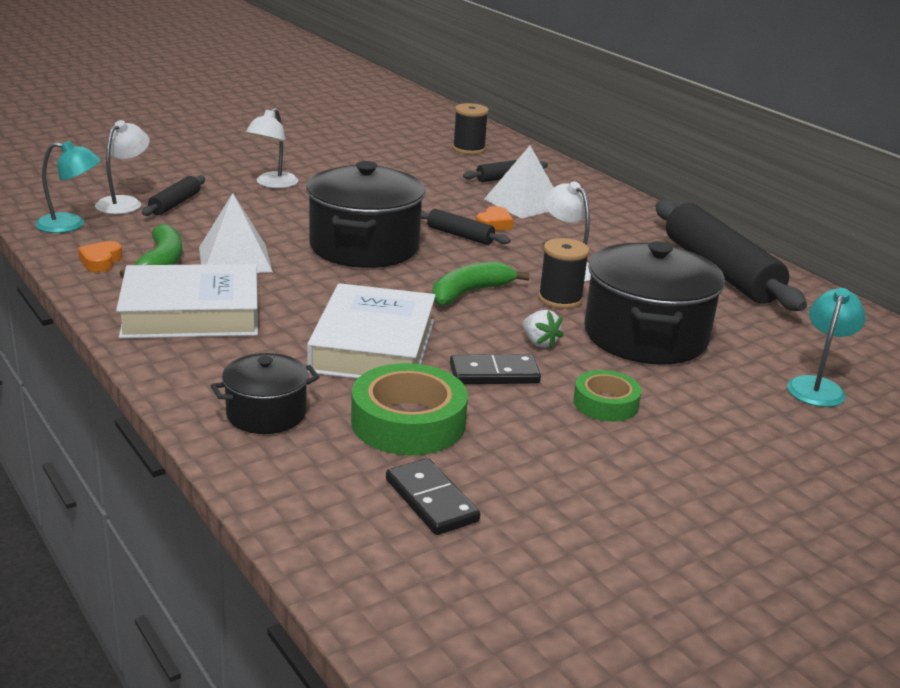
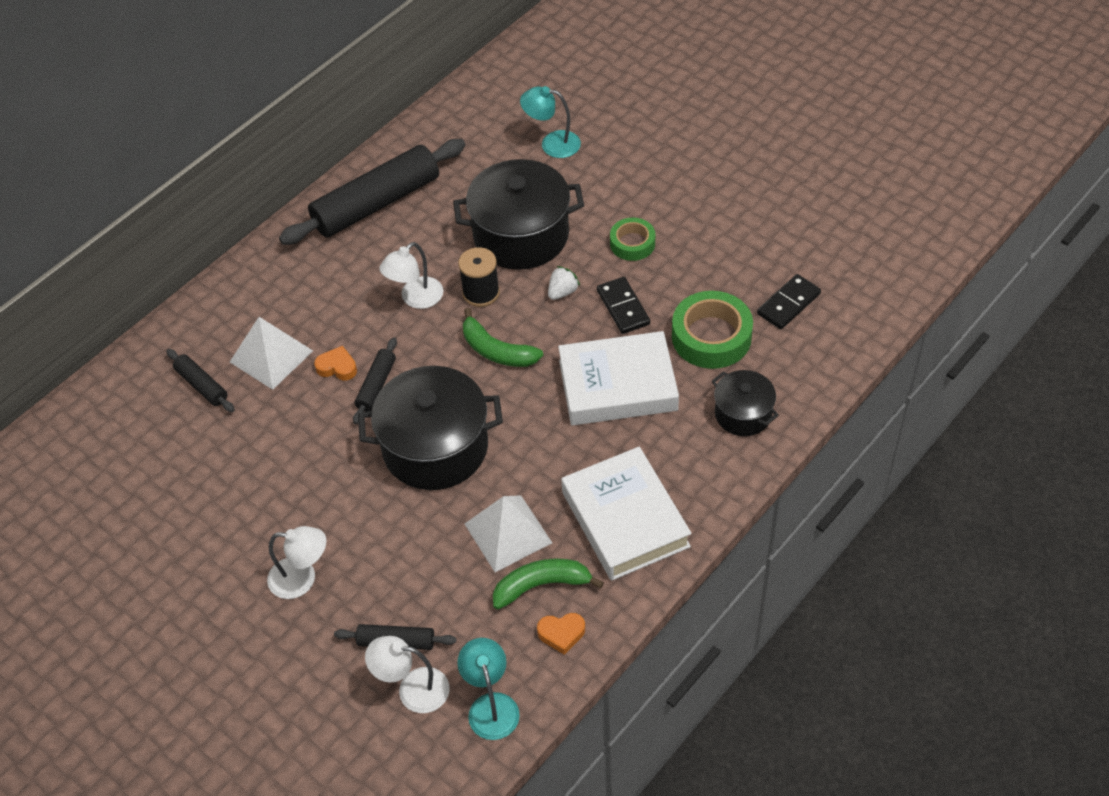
camera: 100 degrees left, 25 degrees up
black spool [453,103,489,155] -> none

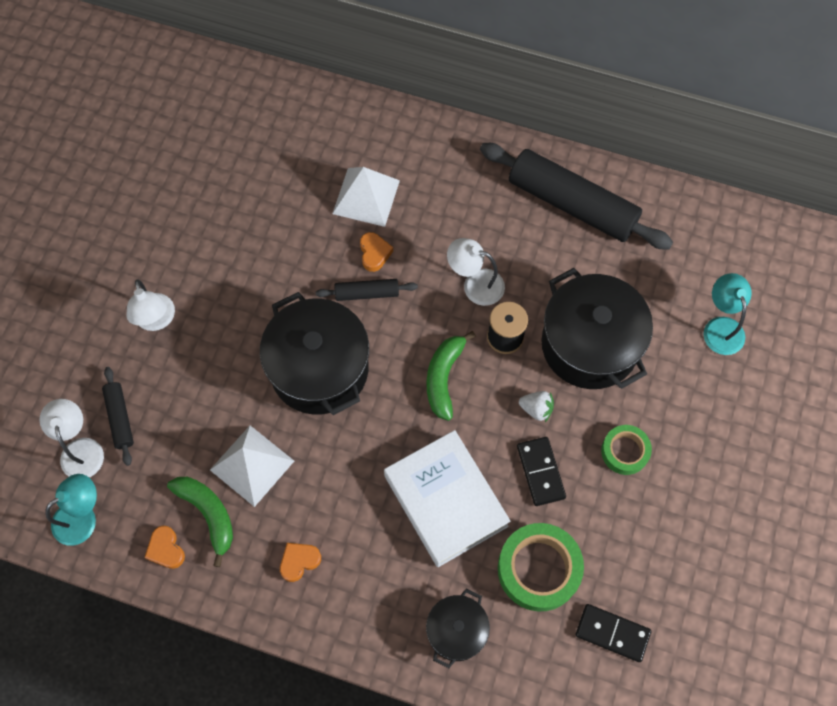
camera: 65 degrees right, 15 degrees up
black rolling pin [166,349,235,412] -> none
white book [561,447,692,581] -> orange heart [280,543,321,582]
black domino [597,277,650,334] -> black domino turned 60 degrees counterclockwise [517,437,566,506]

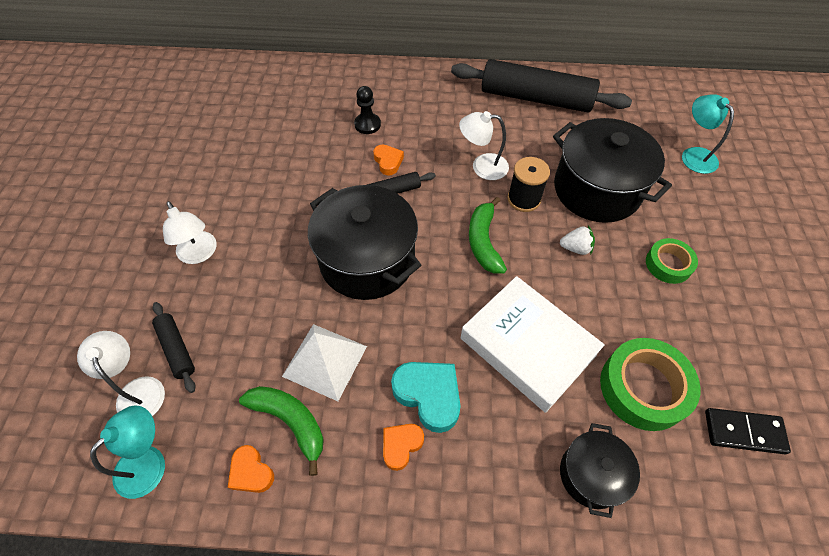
camera: 15 degrees left, 10 degrees down
white pyramid [332,167,400,227] -> black pawn [354,86,381,134]
black domino [517,437,566,506] -> none
none -> turquoise heart [391,362,460,433]

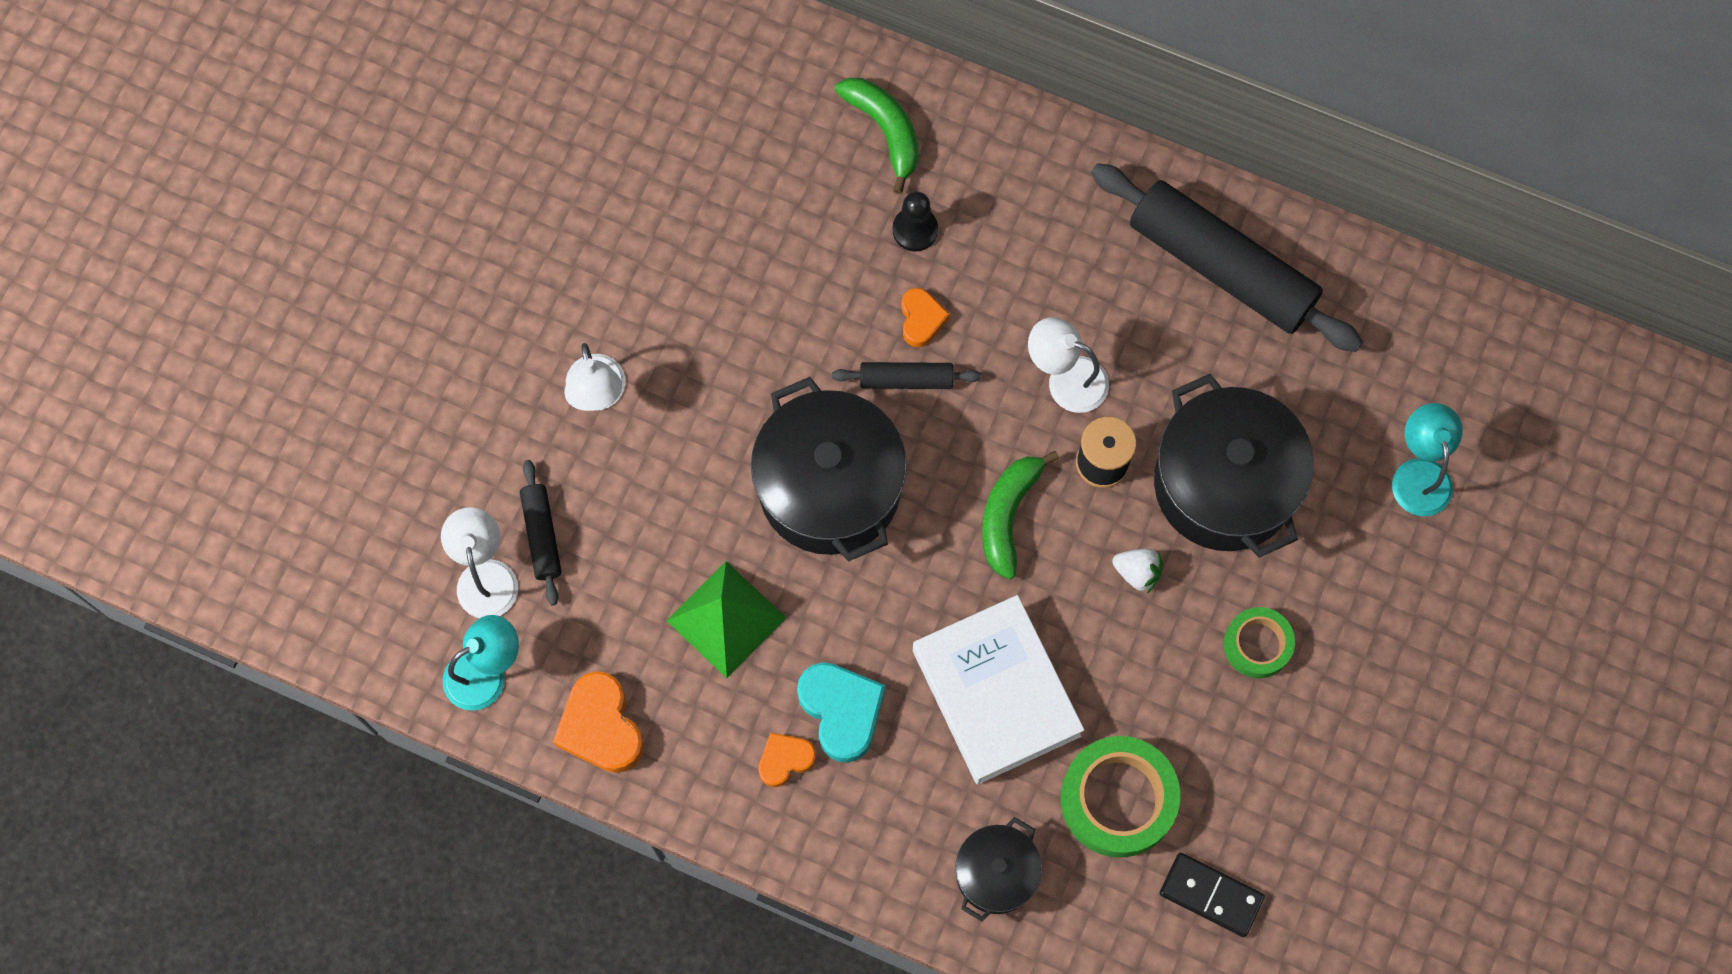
camera: 20 degrees right, 15 degrees up
orange heart [228,445,274,493] -> orange heart [553,671,644,773], size x1.67
green banana [239,386,324,476] -> green banana moved to [835,78,919,194]
white pyramid [282,324,367,401] -> green pyramid [666,561,786,678]

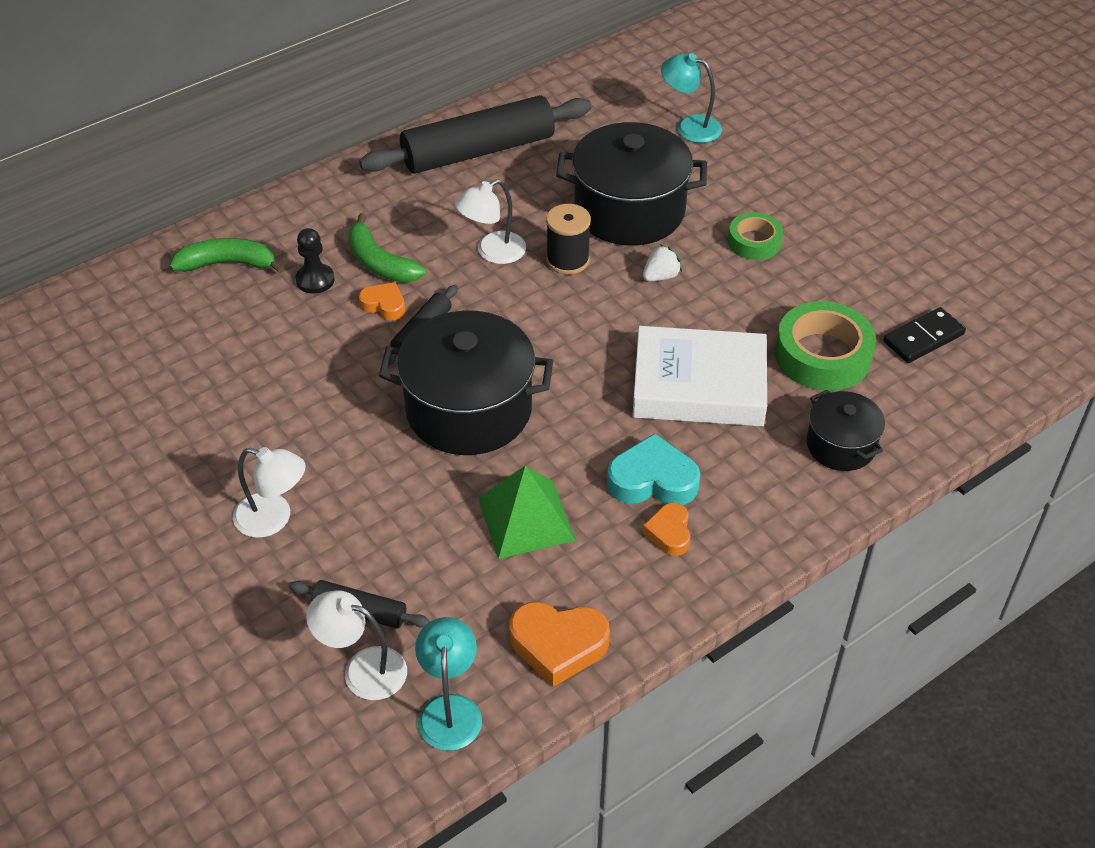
camera: 60 degrees left, 25 degrees down
green banana [982,451,1059,580] -> green banana moved to [348,213,426,283]

